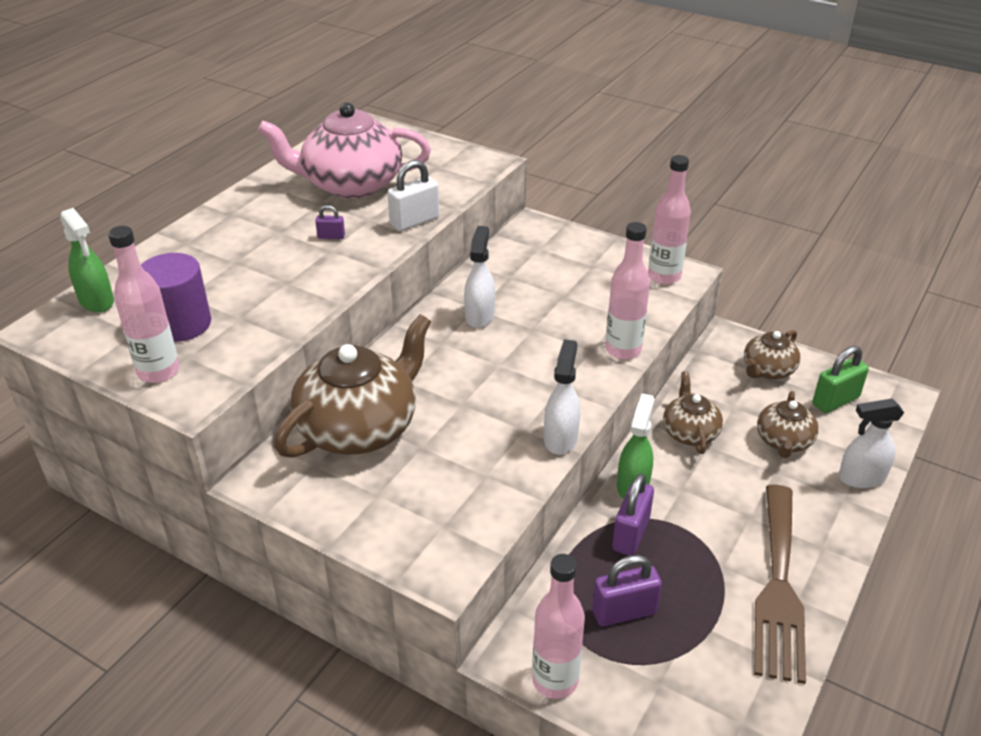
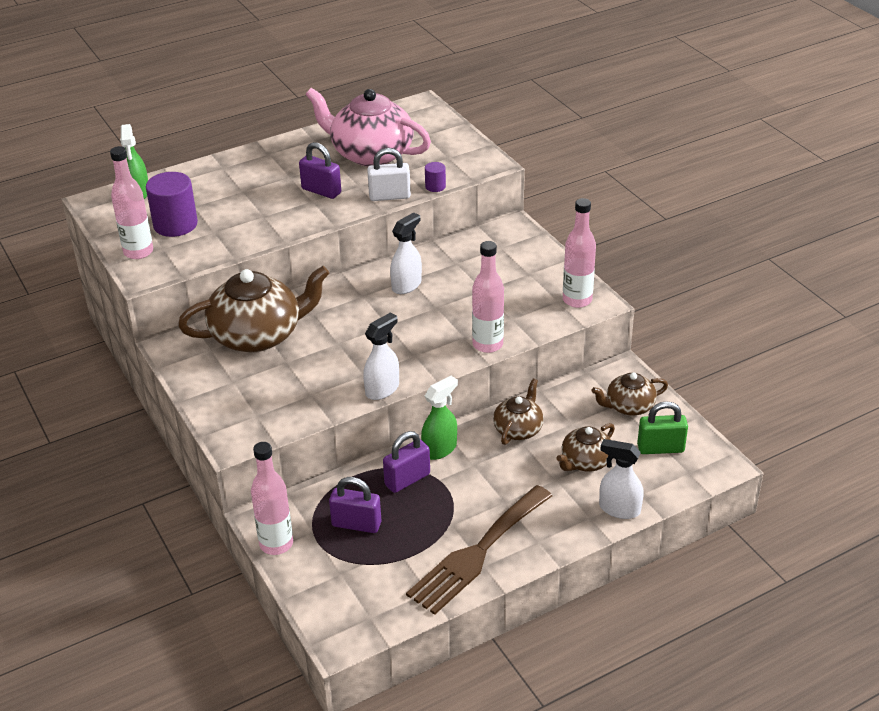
camera: 30 degrees right, 0 degrees up
purple padlock [315,205,345,239] -> purple padlock [299,142,341,199], size x1.90
none -> purple cylinder [425,162,446,192]

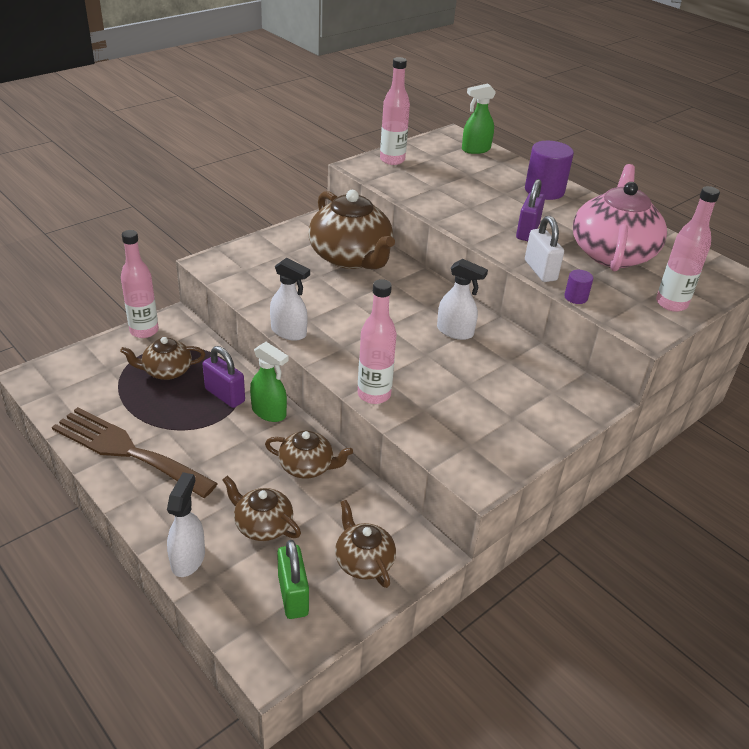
camera: 75 degrees right, 0 degrees up
purple cylinder [146,172,198,237] -> purple cylinder moved to [525,141,574,200]
purple padlock [329,477,381,533] -> brown teapot [120,337,206,380]
pink bottle [563,198,596,308] -> pink bottle moved to [656,186,720,312]

